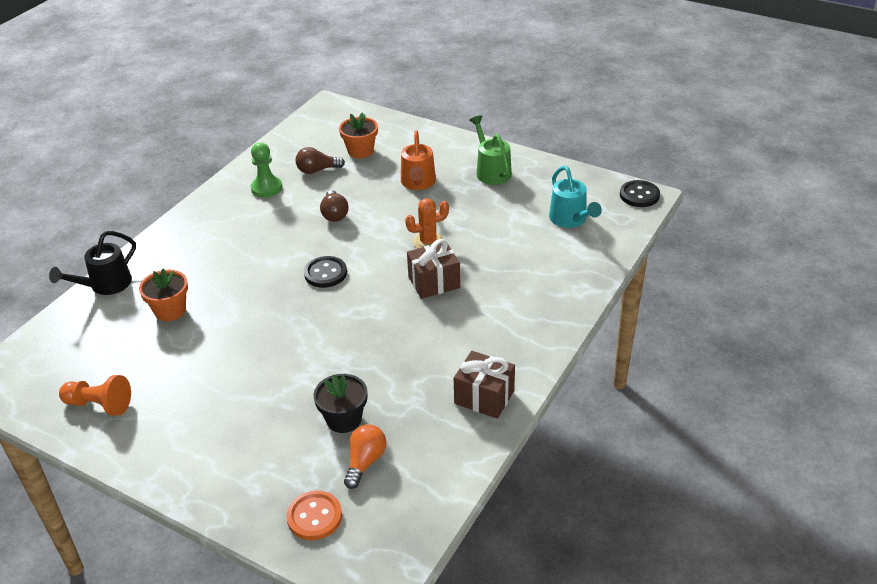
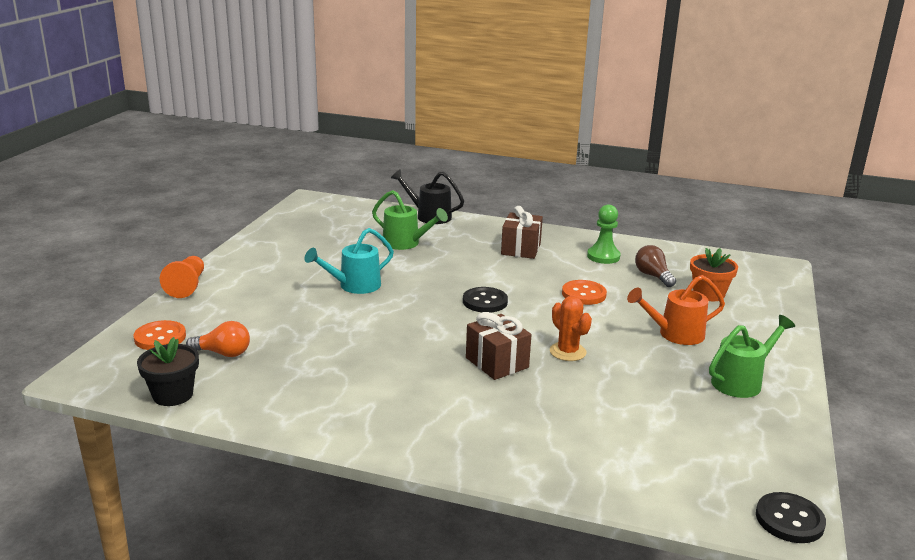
camera: 75 degrees right, 15 degrees down
orange pawn [59,375,131,416] -> orange pawn moved to [160,256,204,298]
orange flower pot [139,268,188,321] -> green watering can [372,190,448,250]
black flower pot [313,374,368,433] -> black flower pot moved to [137,337,199,406]
brown light bulb [320,190,349,222] -> orange button [562,280,607,305]
brown gift [454,351,515,419] -> brown gift moved to [501,206,543,259]
turquoise watering can [549,166,602,228] -> turquoise watering can moved to [305,228,394,294]

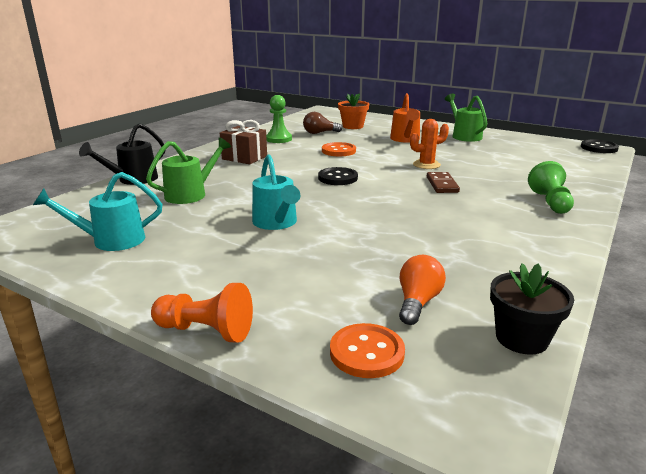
camera: 75 degrees left, 0 degrees up
brown gift [466,312,532,380] -> brown domino [427,172,460,193]
none -> turquoise watering can [33,172,162,251]
none -> green pawn [528,161,574,214]

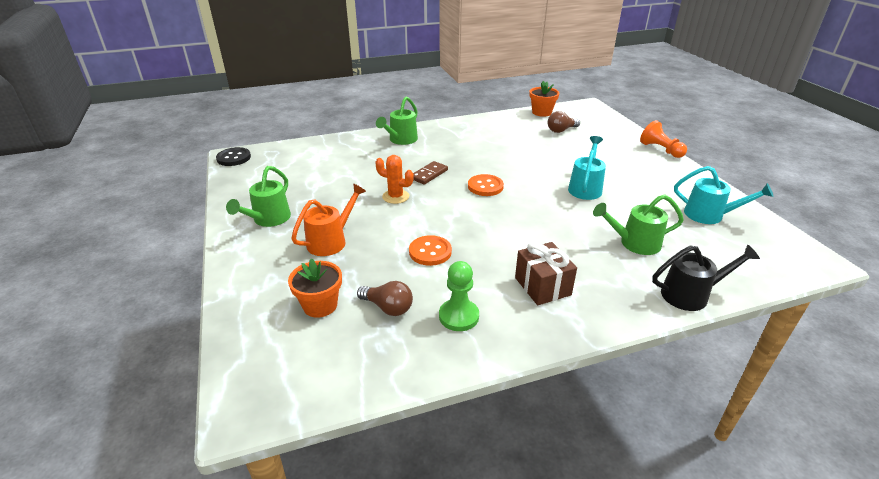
camera: 140 degrees left, 10 degrees up
black button [318,167,358,185] -> none
orange button [330,323,405,378] -> orange button moved to [468,174,504,196]
orange light bulb [399,255,446,325] -> brown light bulb [548,111,580,133]
black flower pot [490,263,574,355] -> orange flower pot [529,81,559,117]
green pawn [528,161,574,214] -> green watering can [376,97,418,145]

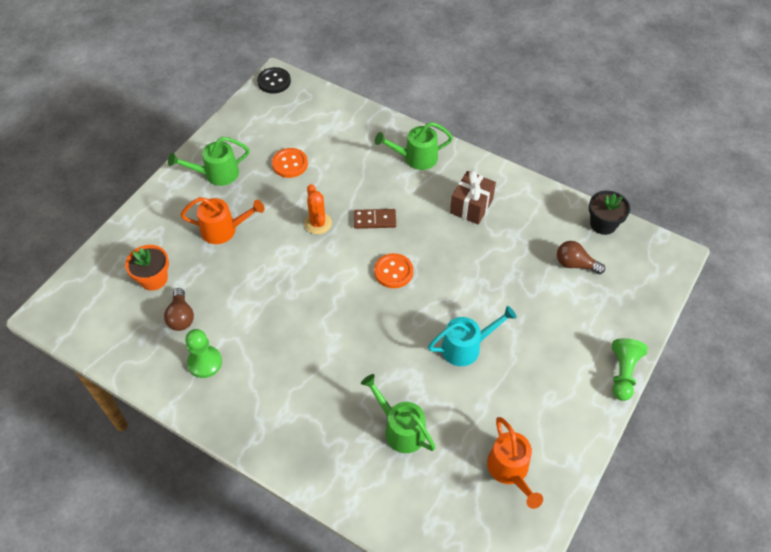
camera: 50 degrees right, 20 degrees up
orange button [409,235,452,266] -> orange button moved to [272,148,308,178]
brown gift [515,242,577,305] -> brown gift moved to [450,170,496,225]
orange flower pot [529,81,559,117] -> black flower pot [589,190,630,235]
orange pawn [640,120,687,158] -> green pawn [612,338,648,401]
black watering can [652,244,760,311] -> none
turquoise watering can [674,166,774,224] -> orange watering can [487,417,543,509]

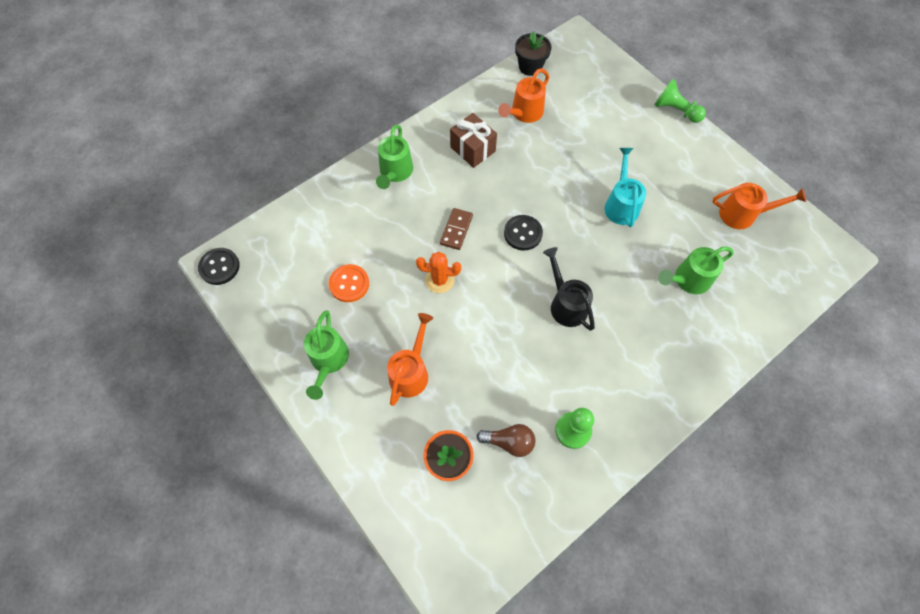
camera: 70 degrees left, 10 degrees up
orange button [374,253,413,288] -> black button [504,215,543,250]
brown light bulb [557,241,605,274] -> none
none -> orange watering can [498,68,549,123]
none -> black watering can [543,247,595,331]

